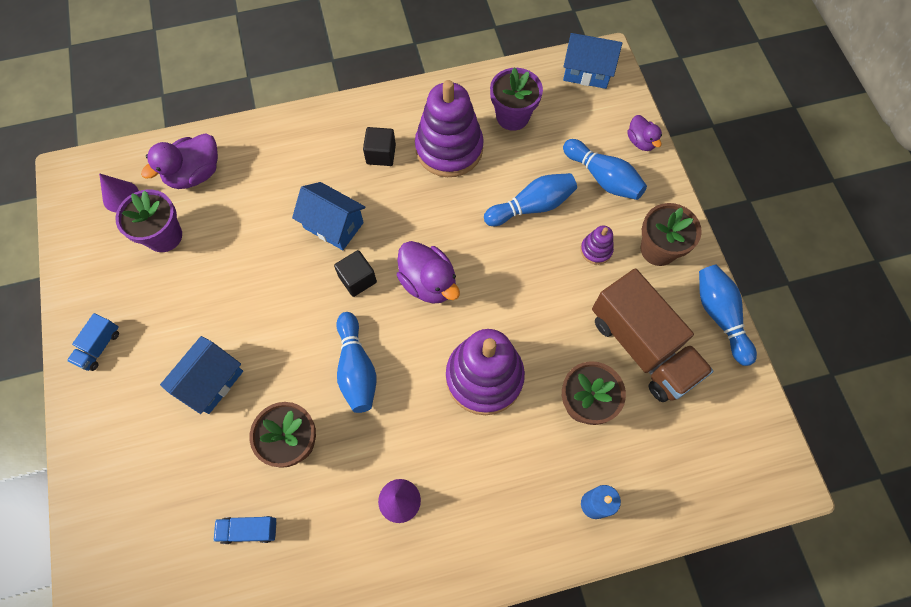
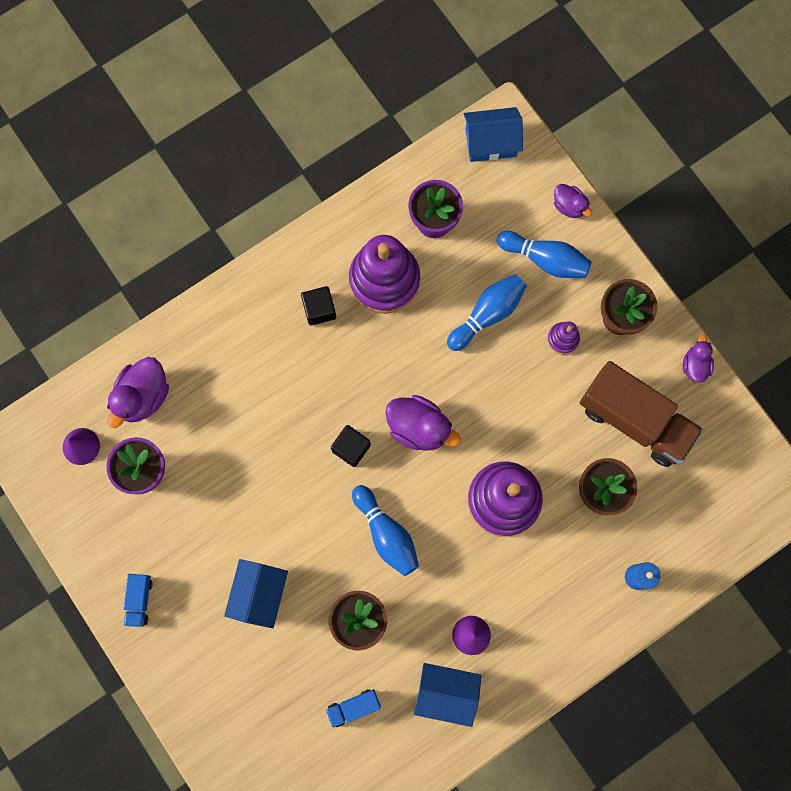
camera: 20 degrees left, 10 degrees up
blue house [292,182,366,250] -> blue house moved to [414,663,481,727]
blue bowling pin [699,265,757,366] -> purple duck [683,335,714,383]

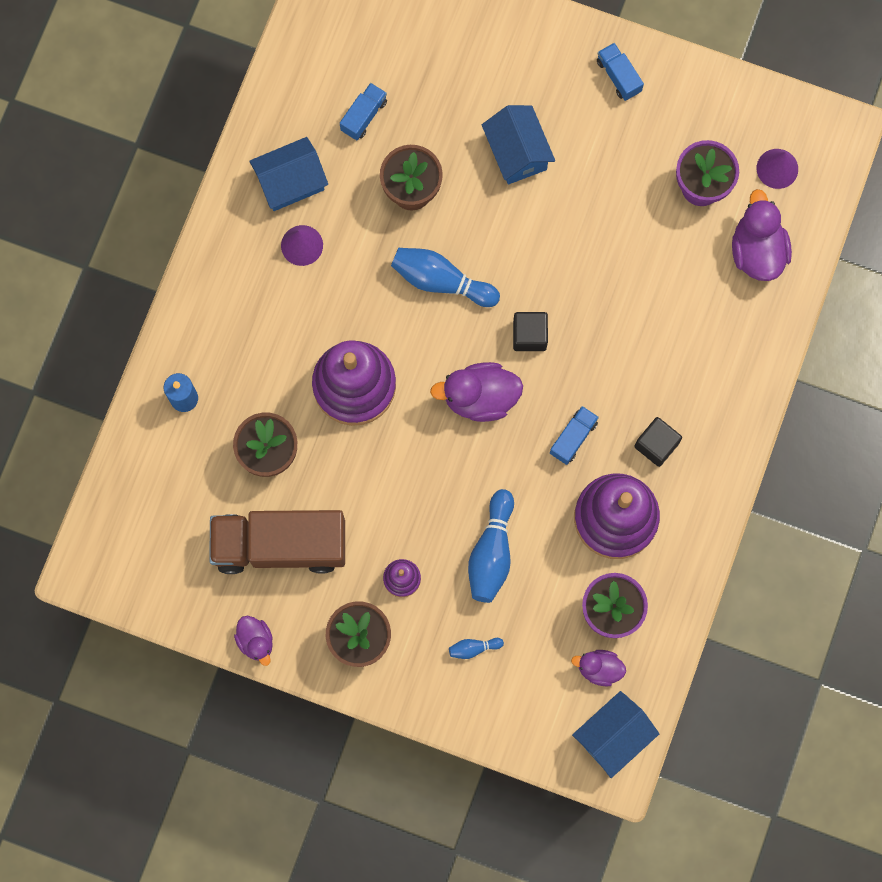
camera: 145 degrees right, 0 degrees up
blue bowling pin [497,231,592,278] -> blue bowling pin [449,638,504,659], size x0.47
purple duck [554,184,592,218] -> purple duck moved to [571,650,626,686]
none -> blue truck [550,406,599,465]

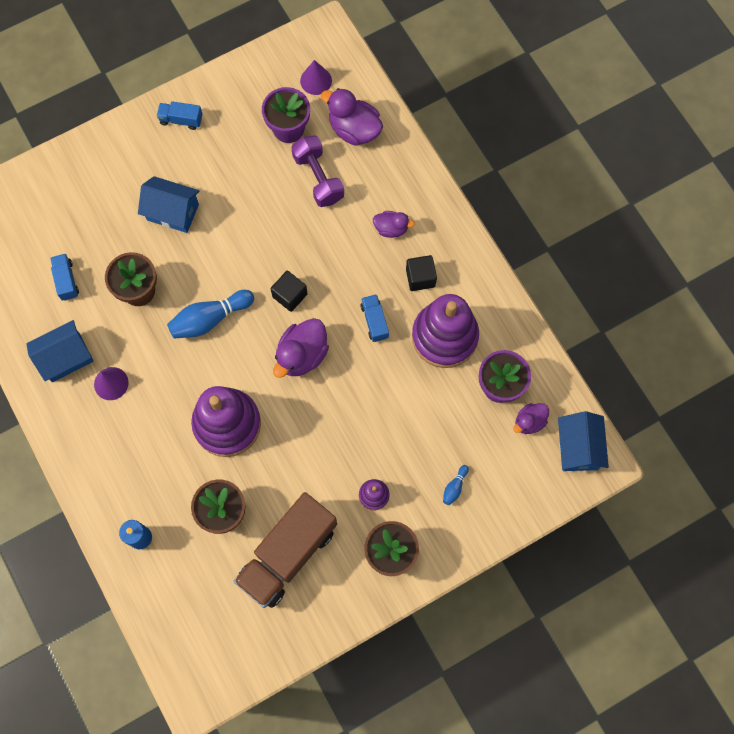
camera: 50 degrees left, 5 degrees down
purple duck [234,616,273,666] -> purple duck moved to [373,211,415,238]
blue house [249,137,328,211] -> blue house turned 45 degrees clockwise [26,320,93,382]
blue bowling pin [468,489,514,603] -> none
none -> purple dumbbell [291,135,344,207]

